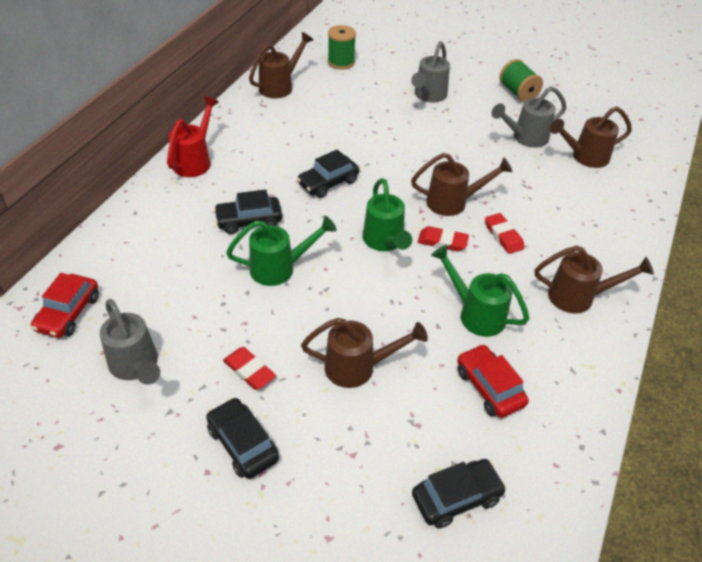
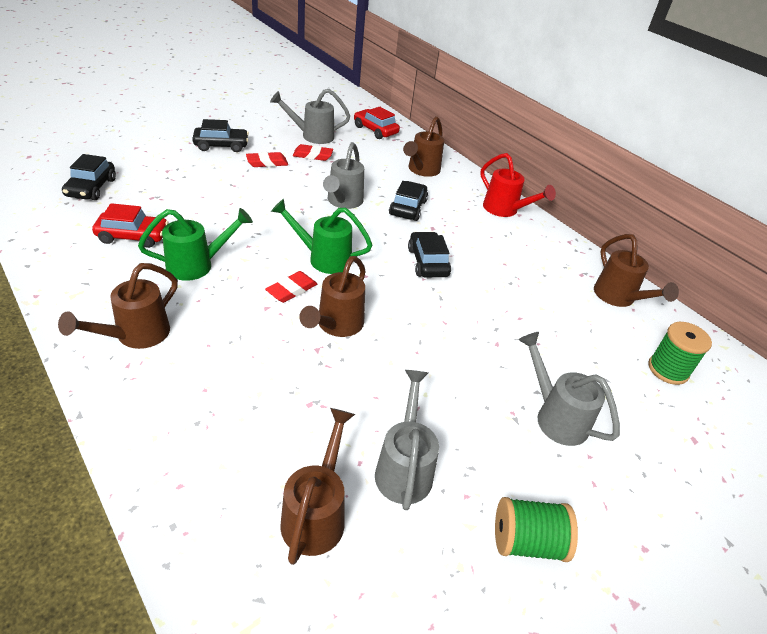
camera: 115 degrees right, 5 degrees down
green watering can [226,216,337,286] -> grey watering can [323,142,364,209]
brown watering can [301,318,428,388] -> brown watering can moved to [403,116,444,177]
red eraser [485,213,525,254] -> red eraser moved to [293,144,333,161]

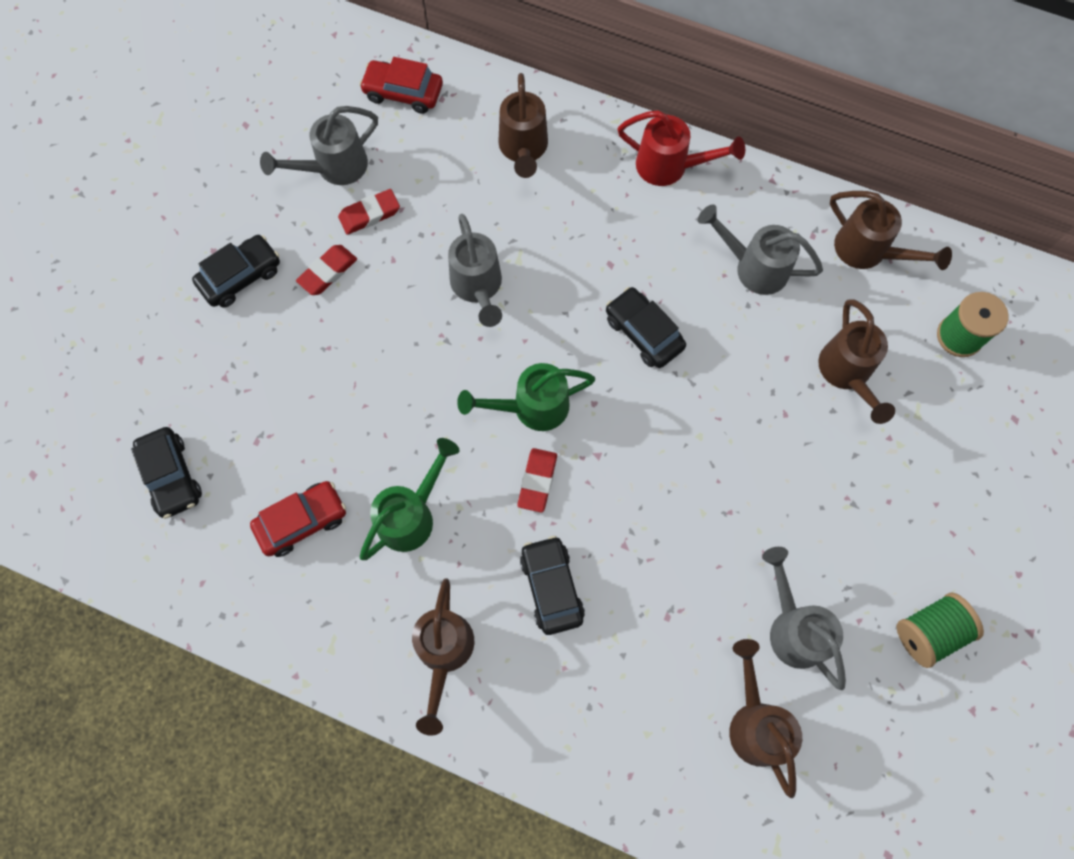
camera: 25 degrees left, 30 degrees up
brown watering can [299,256,366,337] -> brown watering can moved to [818,299,895,424]
black car [389,181,428,221] -> black car moved to [520,536,585,635]
grey watering can [518,332,620,446] -> grey watering can moved to [698,204,823,295]

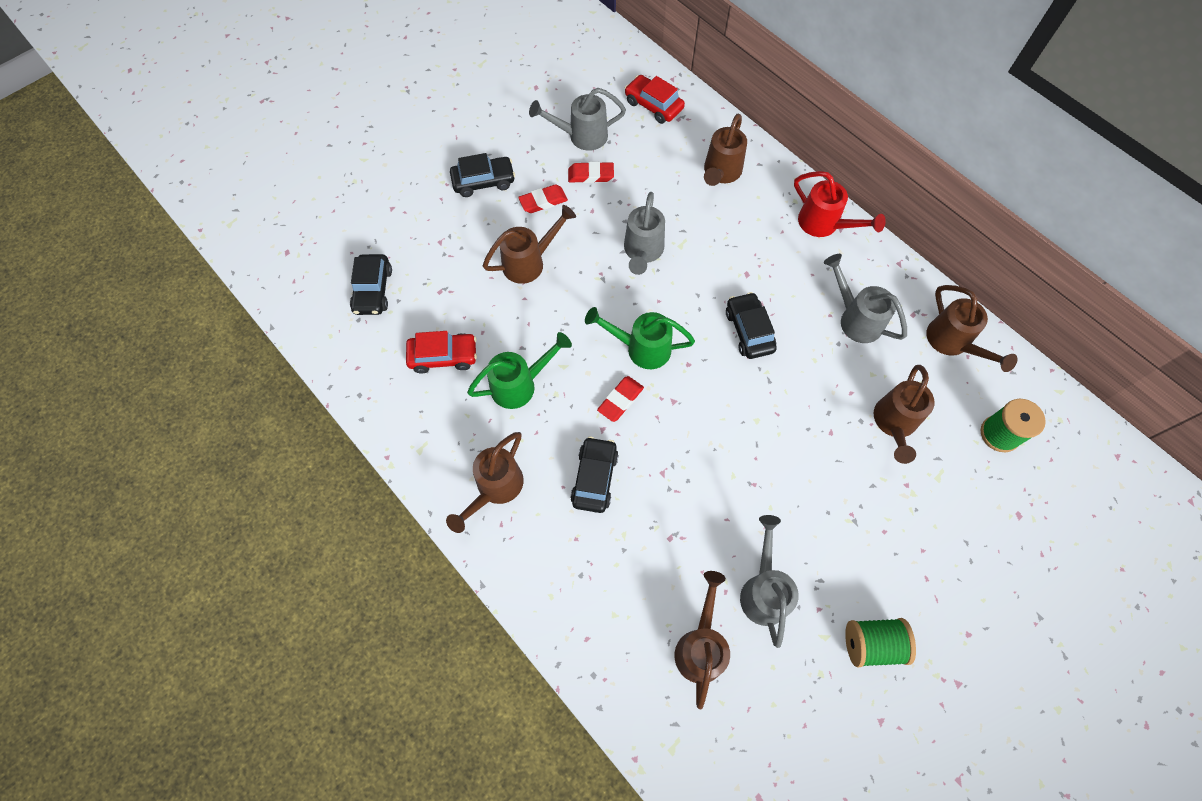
camera: 25 degrees right, 5 degrees down
none -> brown watering can [483,205,576,284]

